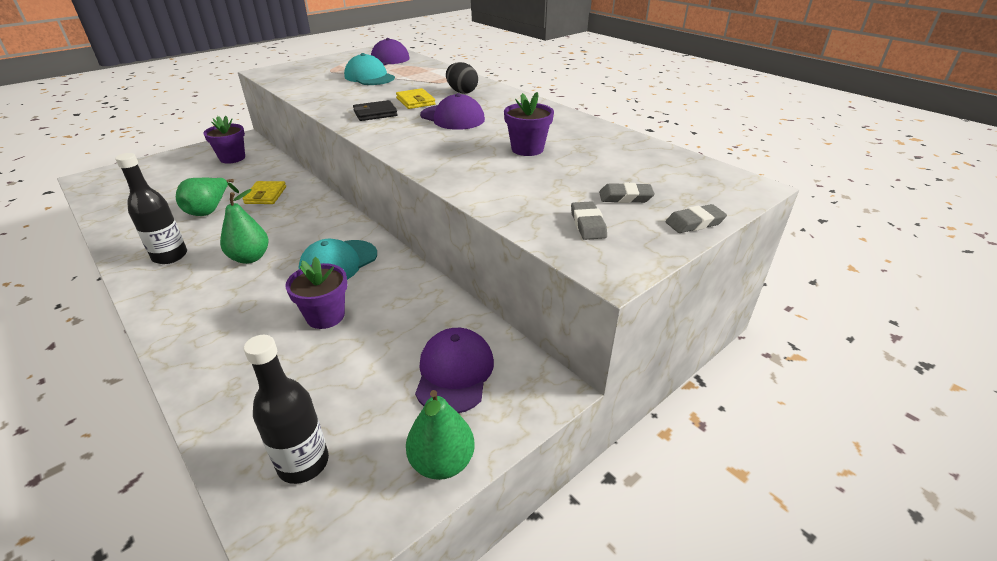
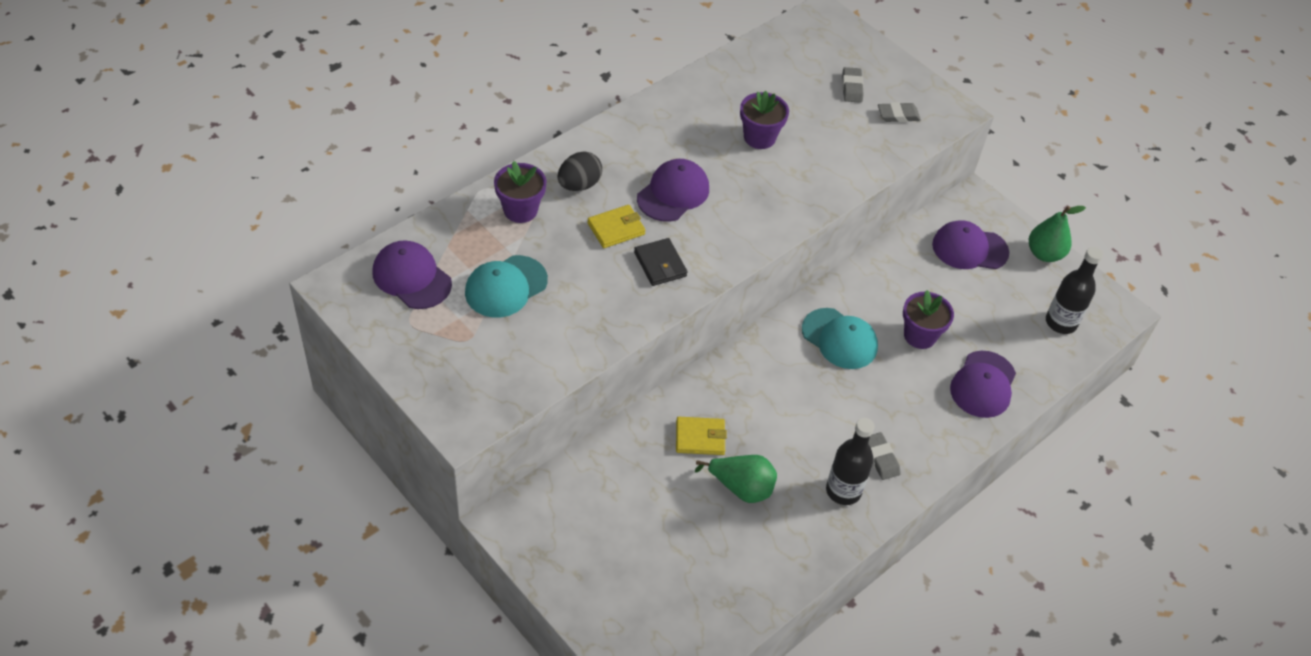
camera: 95 degrees left, 15 degrees up
purple flower pot [203,116,245,164] -> purple flower pot moved to [494,161,546,223]
green pear [220,189,269,264] -> none
grey eraser [666,204,727,233] -> grey eraser moved to [868,432,901,480]
none -> purple cap [950,351,1016,418]

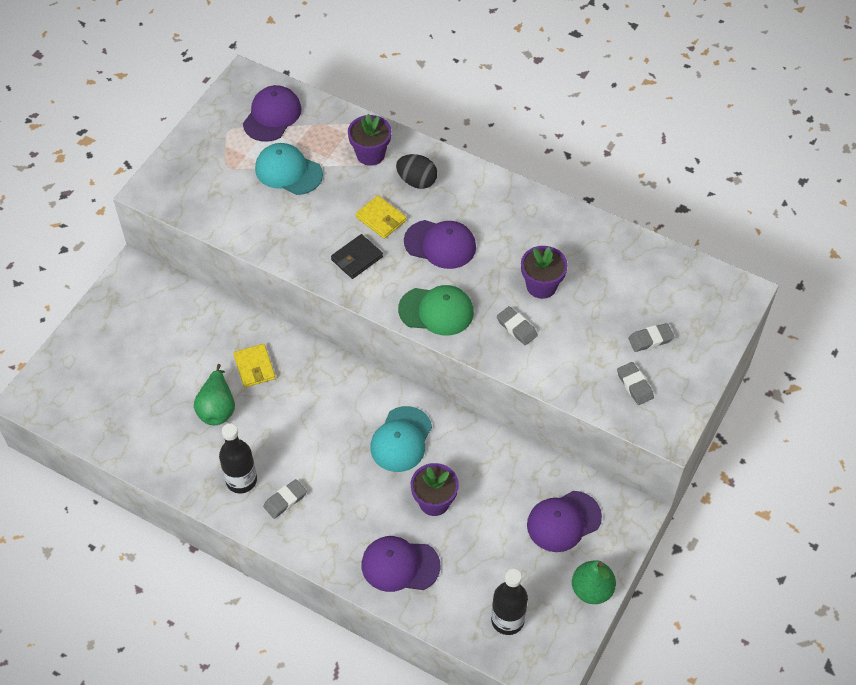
camera: 75 degrees right, 5 degrees up
purple cap [932,220,1009,269] -> purple cap turned 105 degrees counterclockwise [527,491,602,552]
none -> green cap [398,285,474,336]
none -> grey eraser [497,306,538,345]

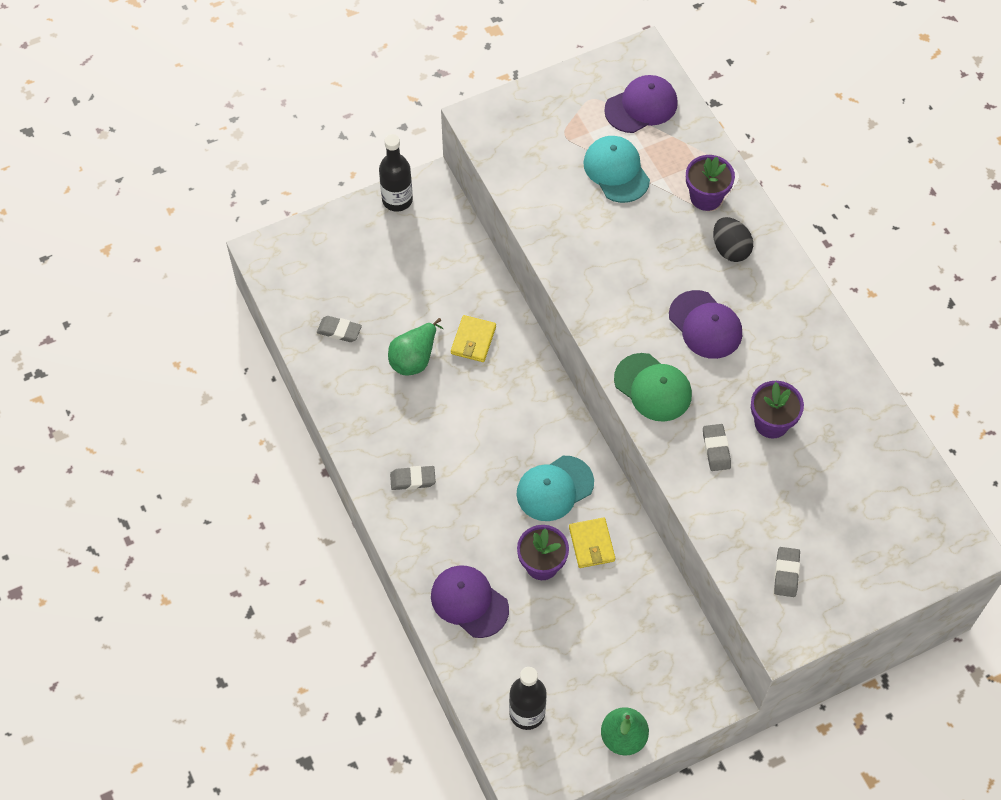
camera: 35 degrees right, 5 degrees up
black bottle [219,424,257,493] -> black bottle moved to [379,134,413,212]
black wallet [331,234,383,279] -> none
yellow wallet [356,195,407,239] -> yellow wallet moved to [569,518,615,568]
purple cap [527,491,602,552] -> none
grey eraser [628,323,674,352] -> grey eraser moved to [317,316,362,342]

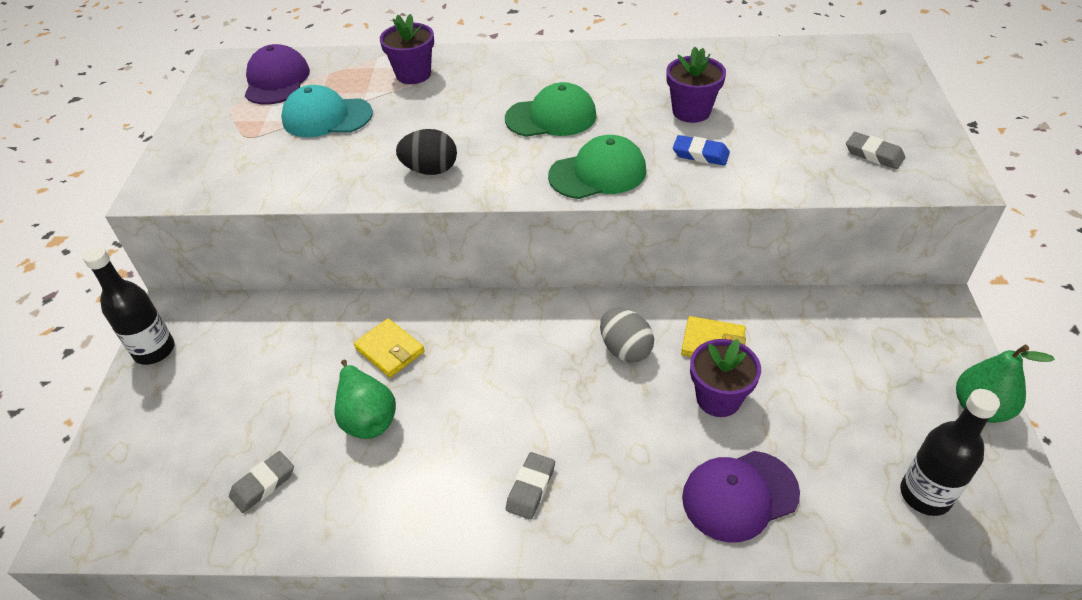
camera: 60 degrees left, 15 degrees down
turquoise cap [516,456,594,521] -> grey egg [600,308,654,362]
purple cap [669,290,742,359] -> green cap [505,82,597,137]
grey eraser [703,424,731,471] -> blue eraser [673,135,730,166]
black egg [713,217,753,262] -> black egg moved to [396,129,457,175]

